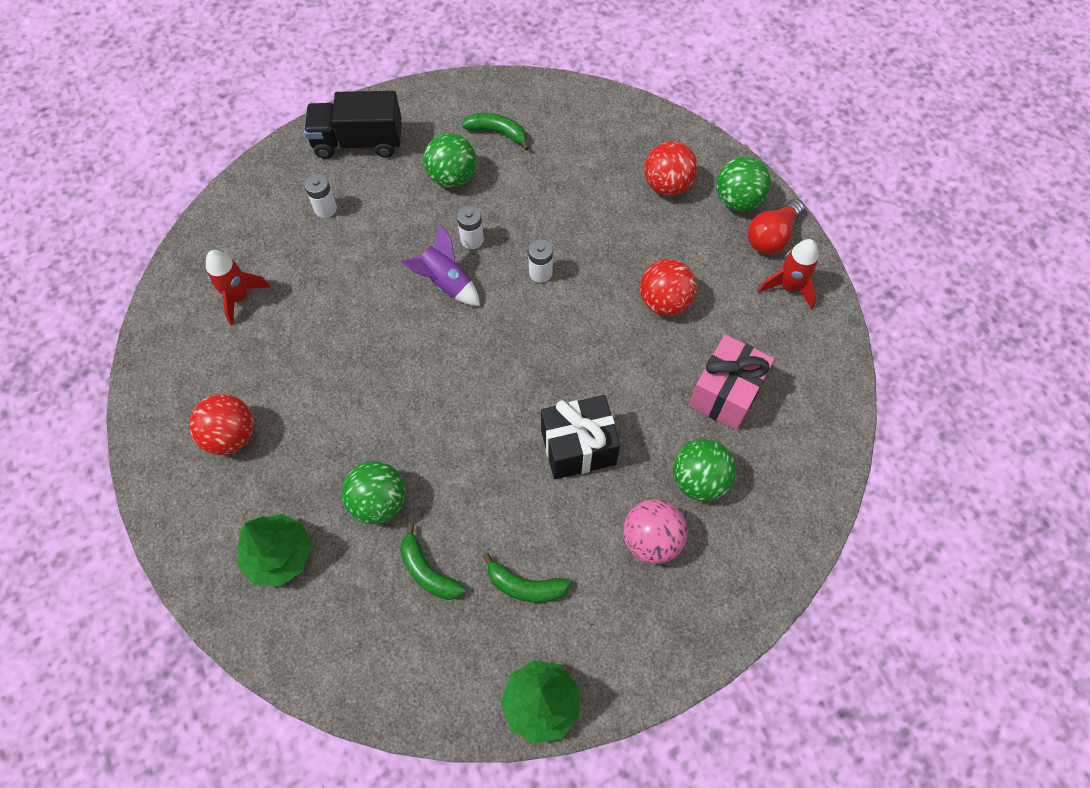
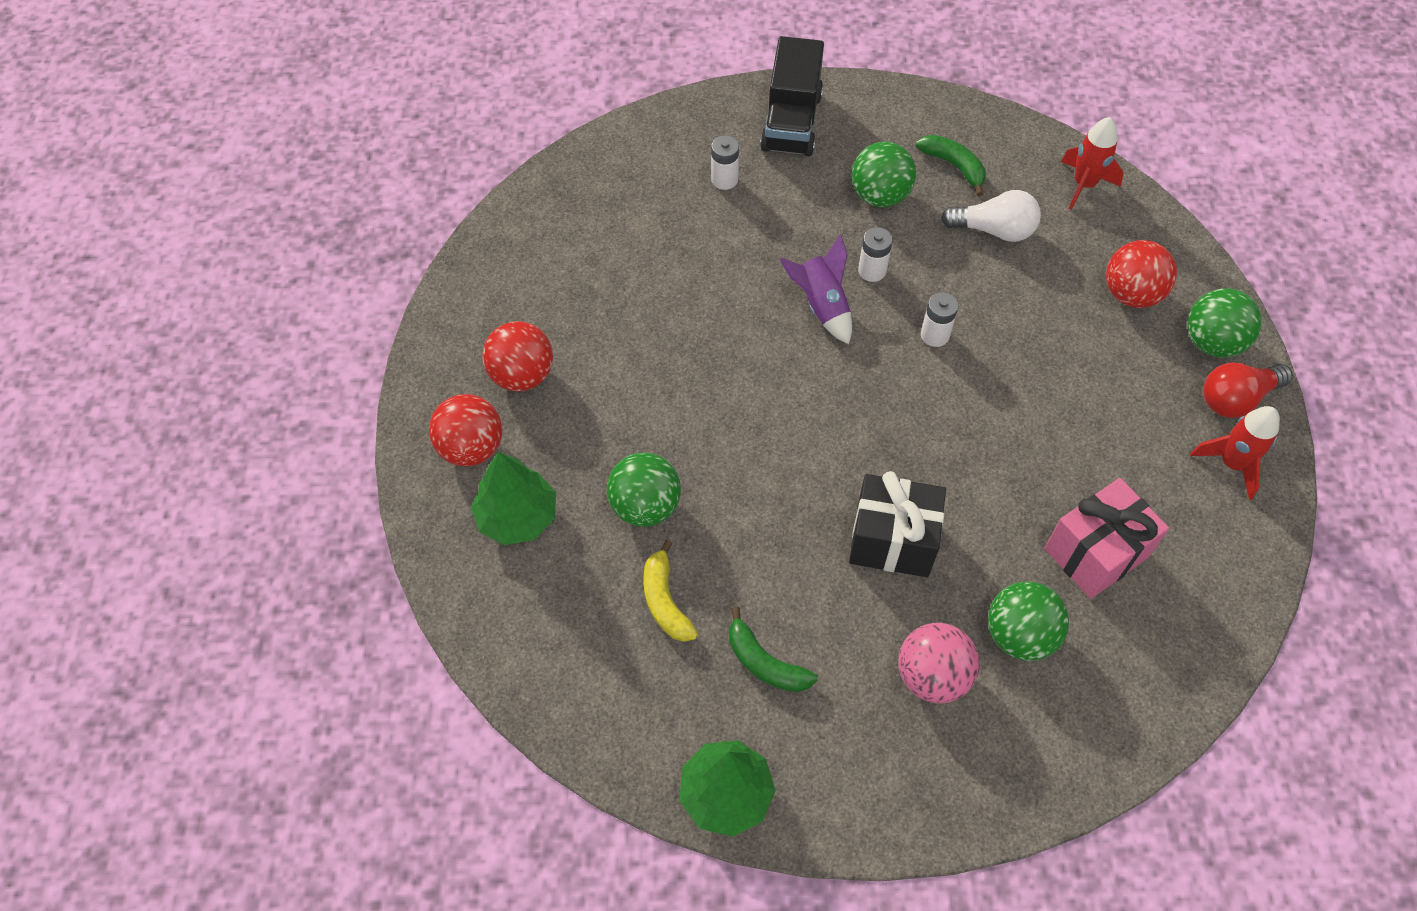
camera: 25 degrees right, 5 degrees down
red rocket [206,250,270,326] -> red rocket moved to [1061,117,1124,210]
black truck [304,91,402,159] -> black truck turned 105 degrees counterclockwise [760,36,824,156]
green banana [400,523,466,600] -> yellow banana [643,540,698,642]
red ball [640,259,697,316] -> red ball moved to [429,394,502,466]
none -> white light bulb [941,190,1041,242]

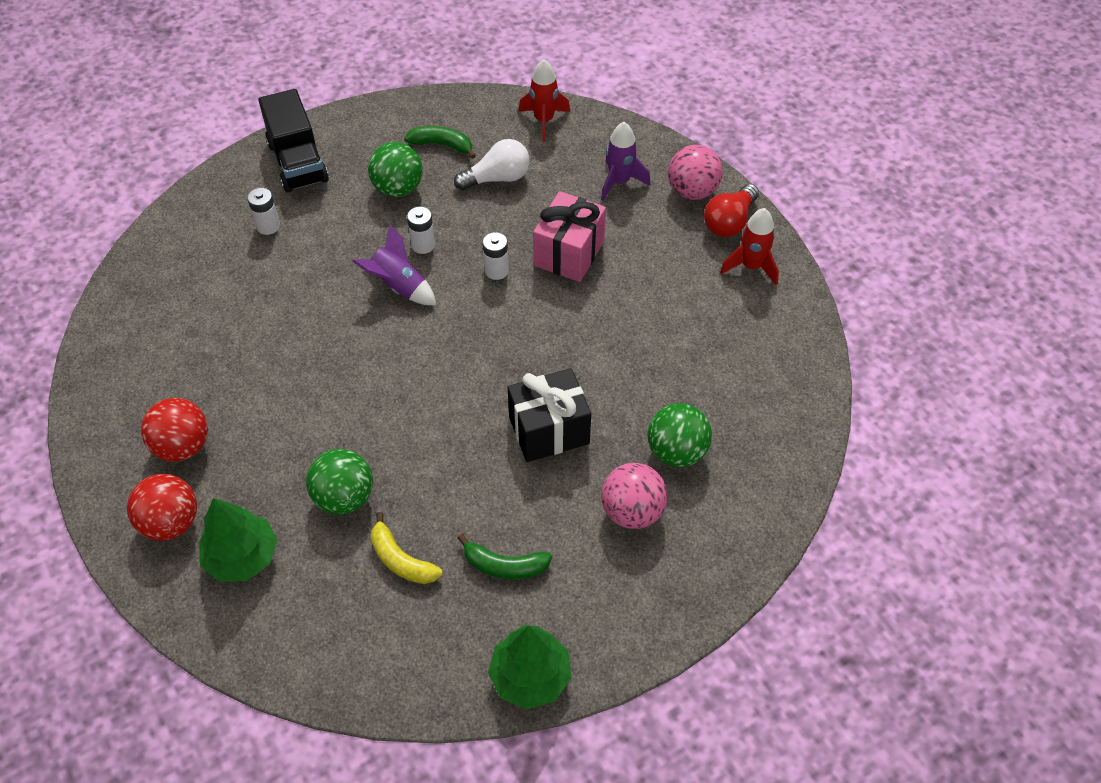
camera: 30 degrees left, 5 degrees down
pink gift [1045,478,1169,599] -> pink gift moved to [533,191,606,282]
red ball [1106,240,1177,308] -> purple rocket [601,122,651,201]
green ball [1187,288,1262,358] -> pink ball [668,145,723,200]

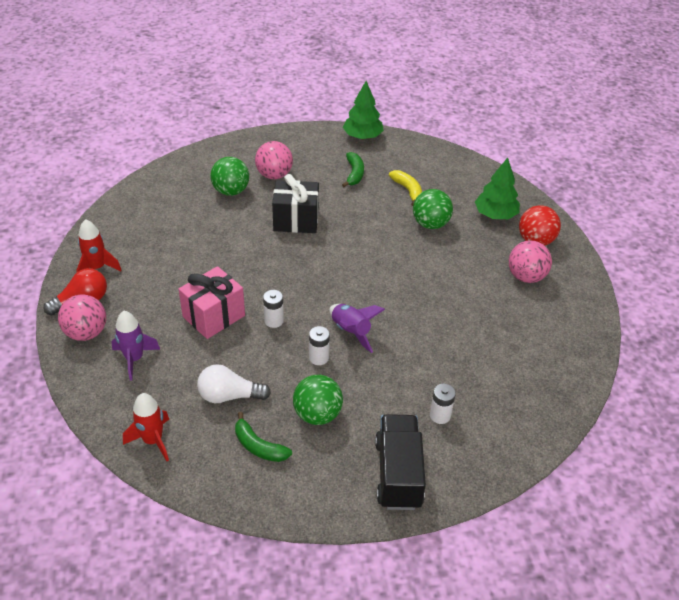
camera: 160 degrees left, 10 degrees down
red ball [141,398,208,462] -> pink ball [509,241,552,283]
green banana [458,534,552,579] -> green banana turned 60 degrees clockwise [342,152,364,187]

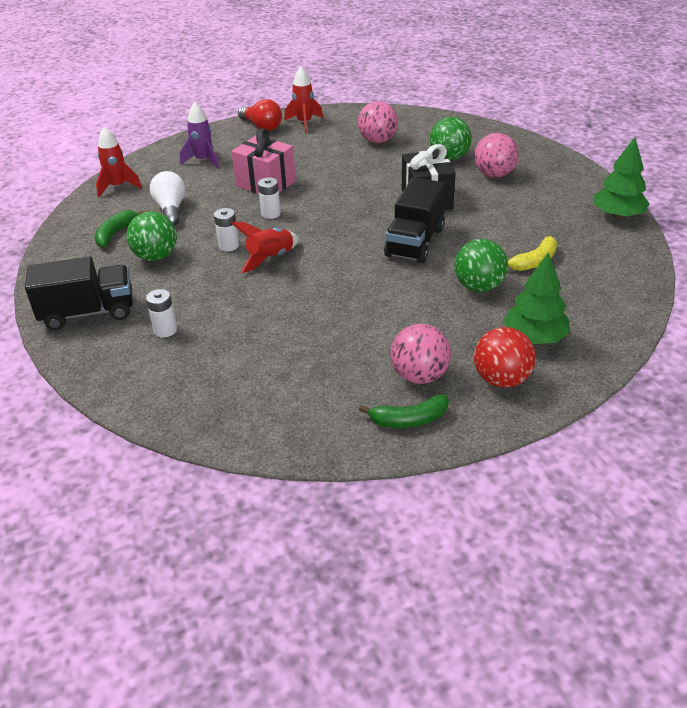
camera: 80 degrees right, 5 degrees down
pink ball [58,294,106,341] -> pink ball moved to [358,101,398,143]
purple rocket [329,304,385,353] -> red rocket [231,222,299,273]
green banana [342,152,364,187] -> green banana moved to [359,395,449,428]
none -> black truck [384,177,446,263]

